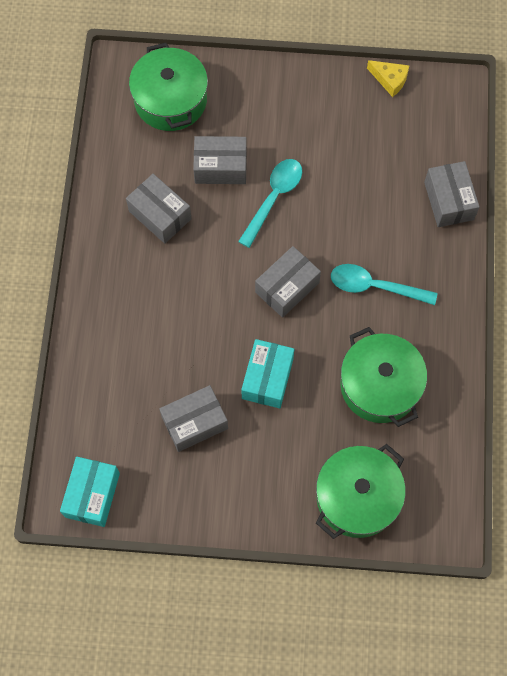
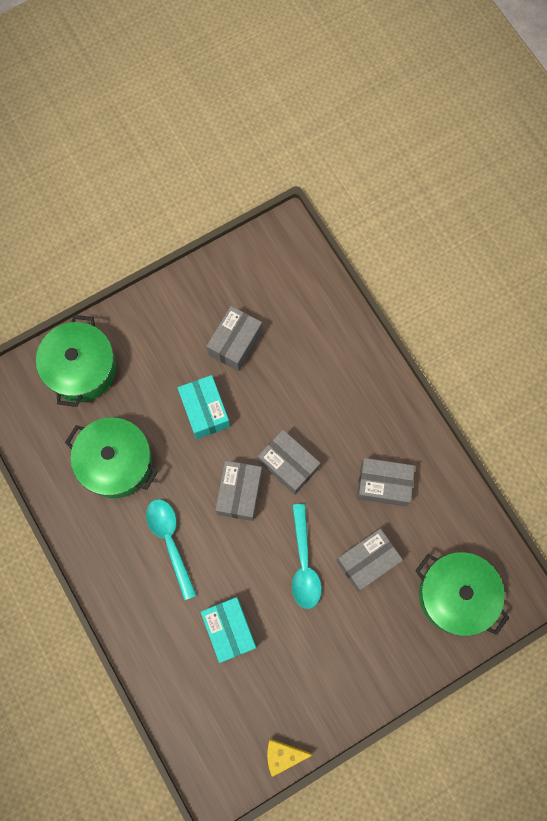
camera: 145 degrees right, 5 degrees up
turquoise box [60,457,120,527] -> turquoise box moved to [201,597,257,663]
turquoise spoon [331,264,437,305] -> turquoise spoon turned 90 degrees counterclockwise [146,499,197,600]
grey box [424,161,480,227] -> grey box moved to [258,430,320,495]

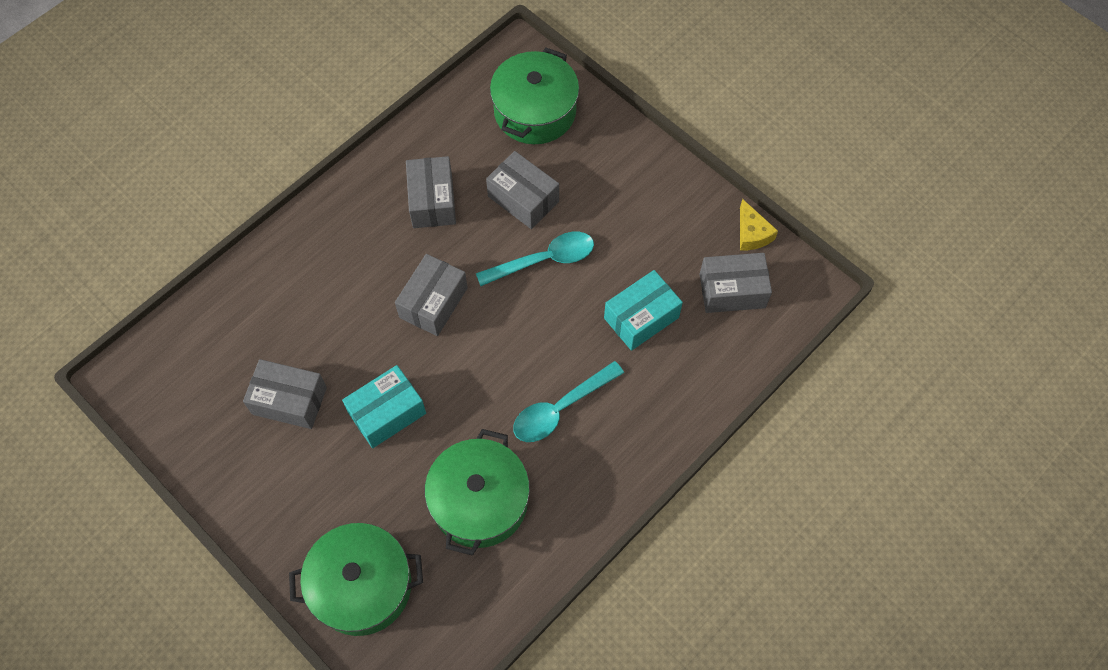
camera: 105 degrees left, 10 degrees down
grey box [215,460,262,521] -> grey box moved to [700,253,772,313]

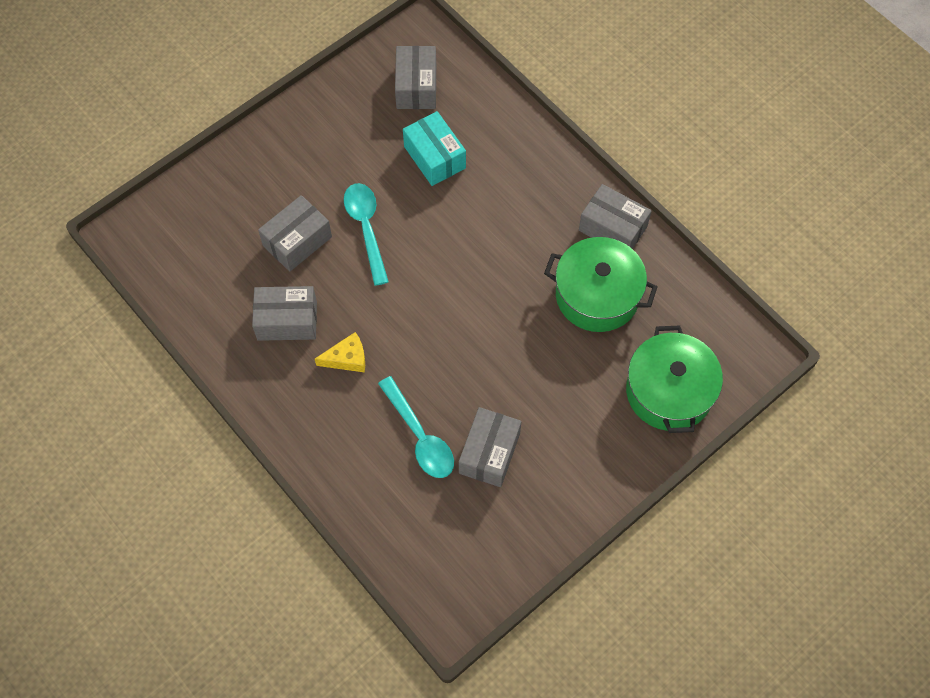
camera: 85 degrees left, 0 degrees up
turquoise box [342,365,426,448] -> none
grey box [395,254,468,336] -> grey box moved to [579,184,652,249]
green pot [490,48,579,144] -> none
turquoise spoon [513,361,624,442] -> turquoise spoon moved to [378,376,454,478]
yellow cheese [740,199,778,250] -> yellow cheese moved to [315,332,365,373]

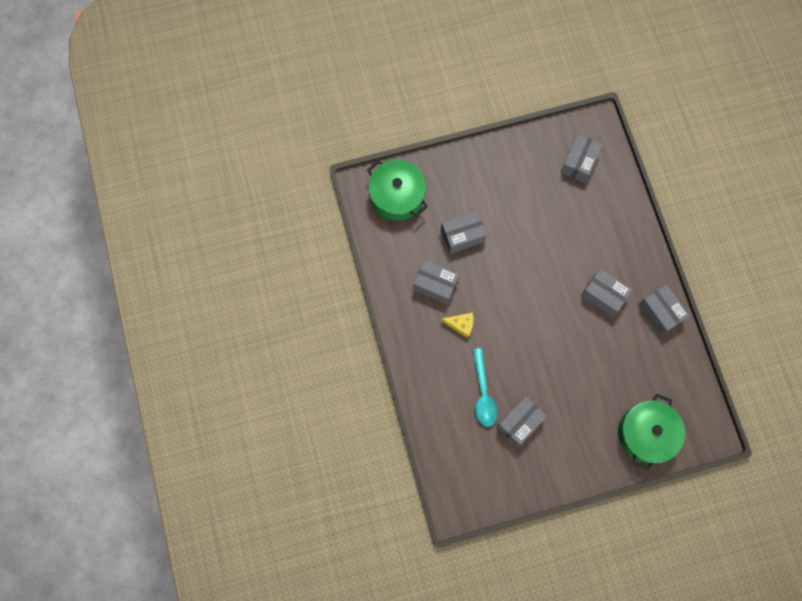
camera: 25 degrees right, 10 degrees up
turquoise spoon [344,183,389,286] -> none
turquoise box [403,111,466,186] -> none
green pot [544,237,657,332] -> green pot moved to [367,160,428,221]
none -> grey box [581,268,633,317]

